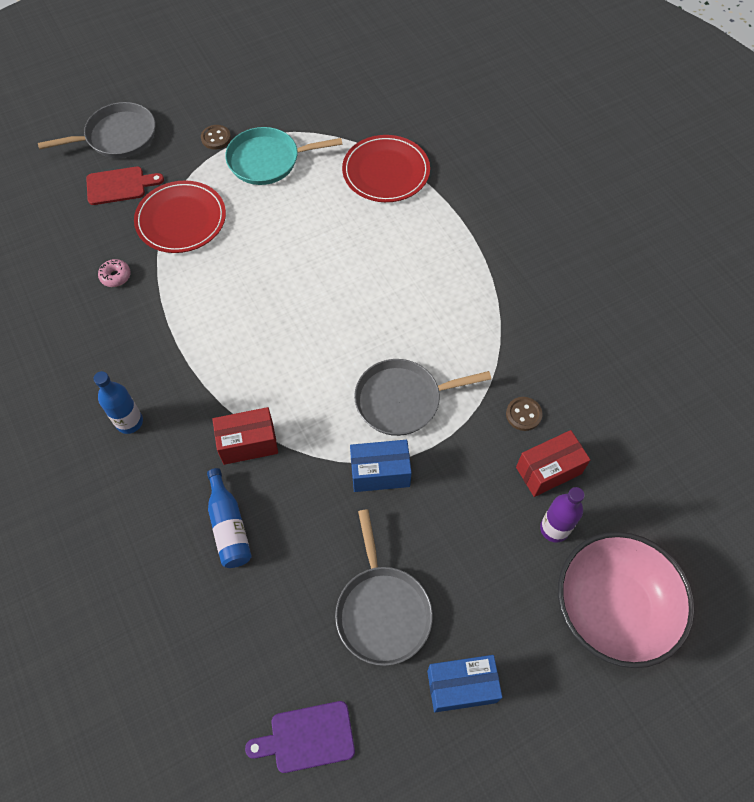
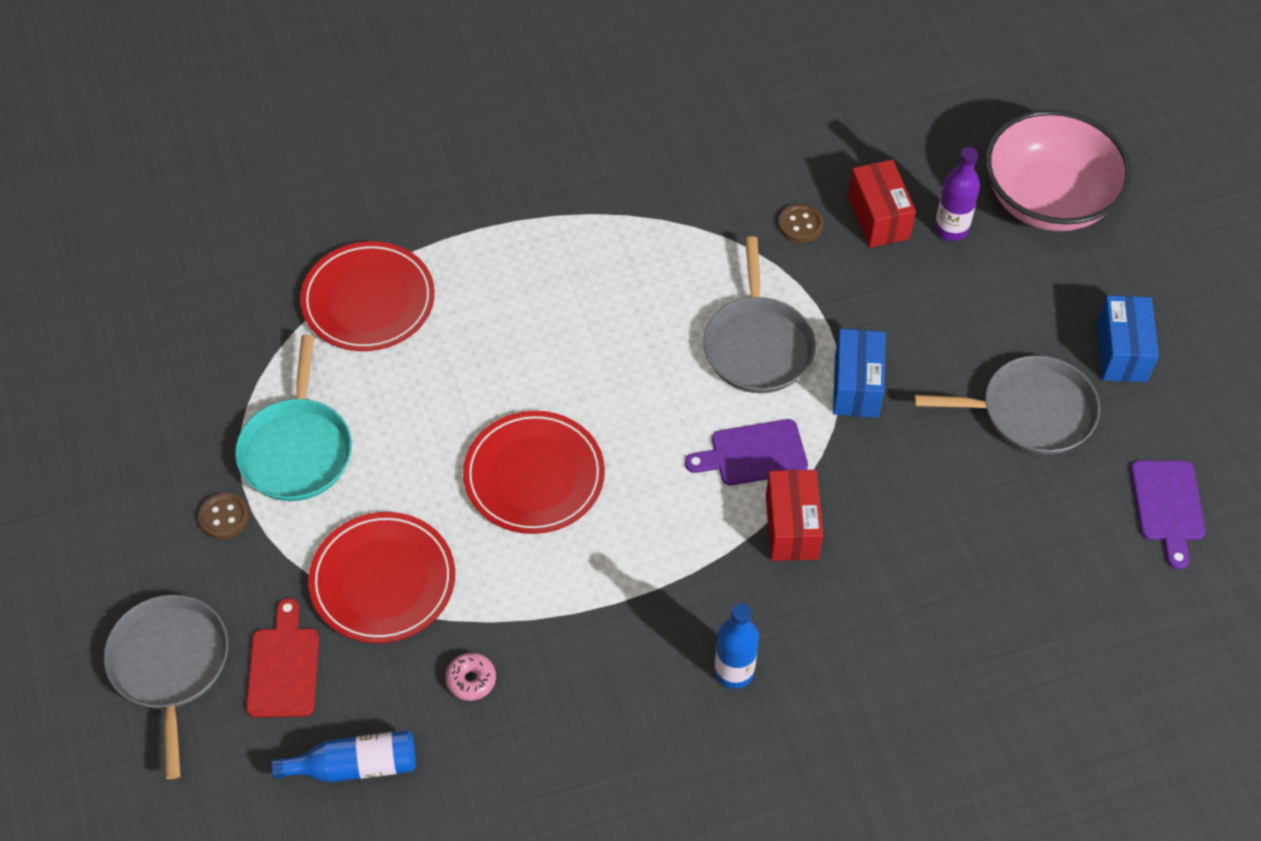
camera: 80 degrees left, 5 degrees down
blue bottle [207,468,252,568] -> blue bottle moved to [271,730,416,782]
none -> red plate [463,411,605,534]
none -> purple cutting board [685,419,808,485]

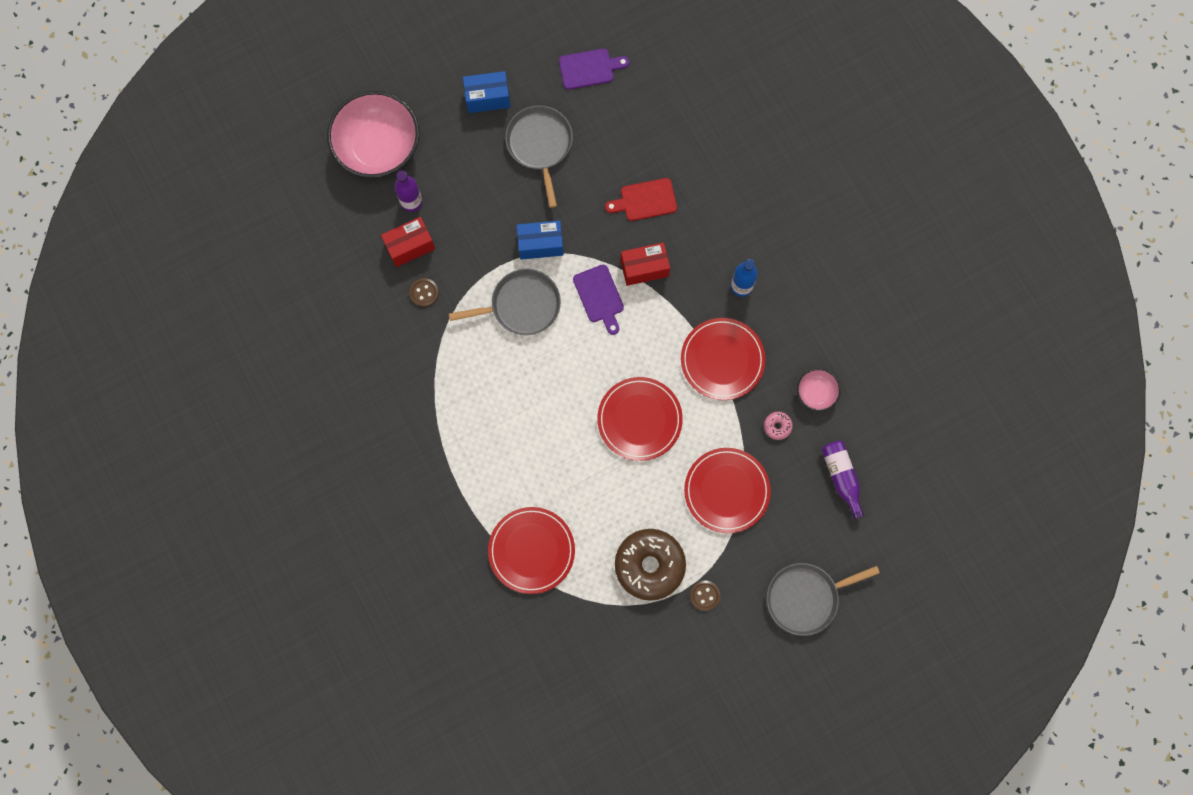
camera: 100 degrees left, 20 degrees up
turquoise pan [235,335,352,501] -> brown donut [615,529,686,601]
red cutting board [246,598,319,717] -> red cutting board moved to [605,178,677,221]
blue bottle [271,730,416,782] -> purple bottle [822,441,864,519]
none -> red plate [681,318,765,400]
none -> pink bowl [797,368,841,411]

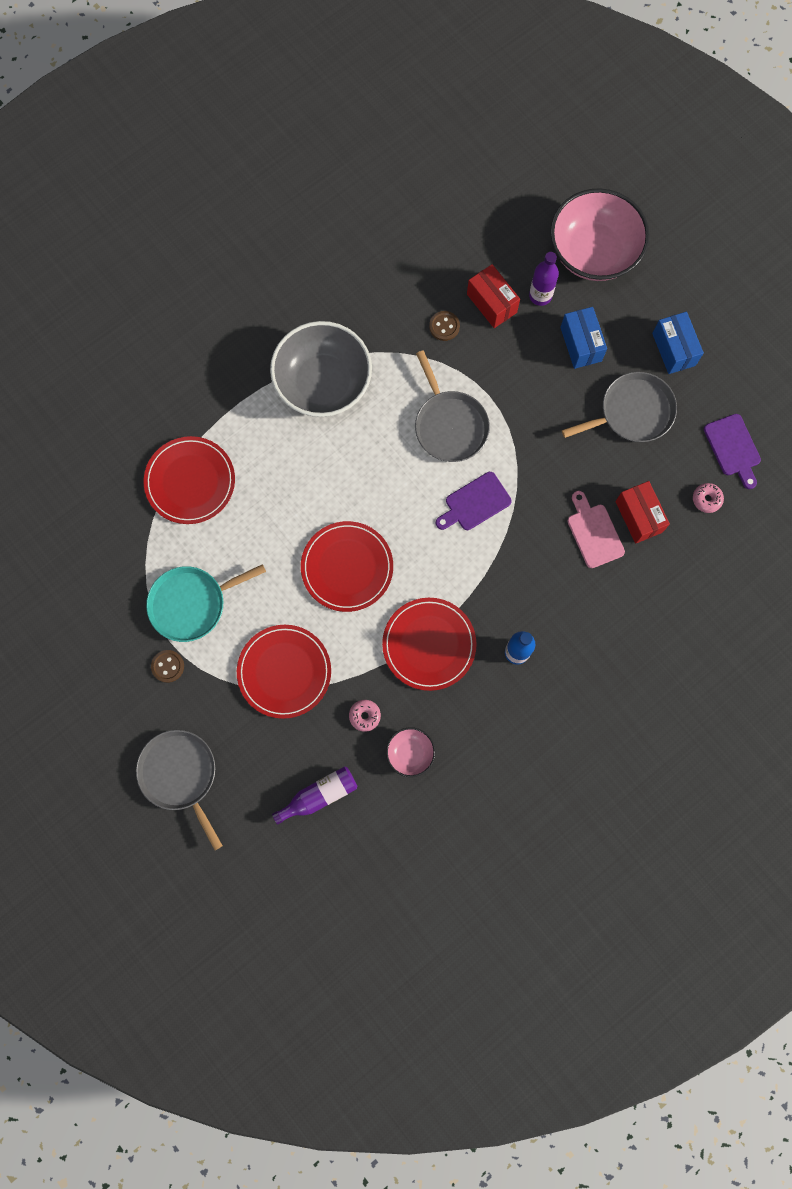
camera: 80 degrees right, 0 degrees up
blue box [516,220,564,260] -> blue box moved to [560,307,607,369]
red cutting board [605,178,677,221] -> pink cutting board [567,491,625,568]
brown donut [615,529,686,601] -> turquoise pan [146,564,266,642]
red box [621,242,670,286] -> red box moved to [615,481,670,544]
none -> grey bowl [270,321,372,417]
none -> pink donut [693,483,724,513]

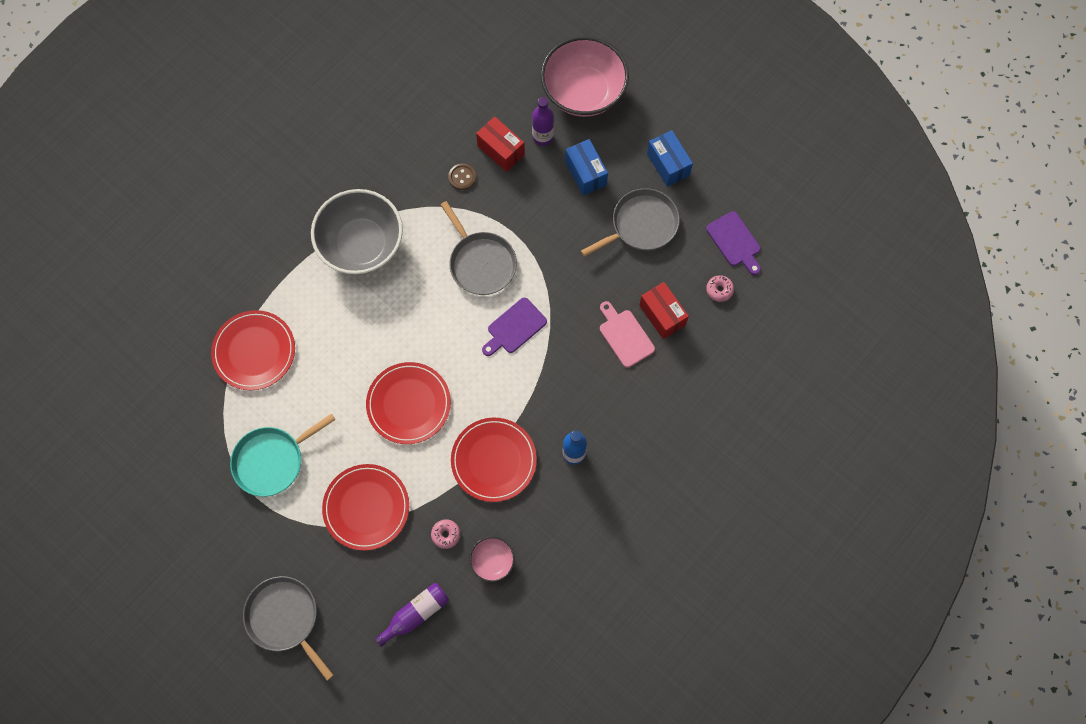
camera: 10 degrees left, 5 degrees down
brown button [151,650,184,683] -> none

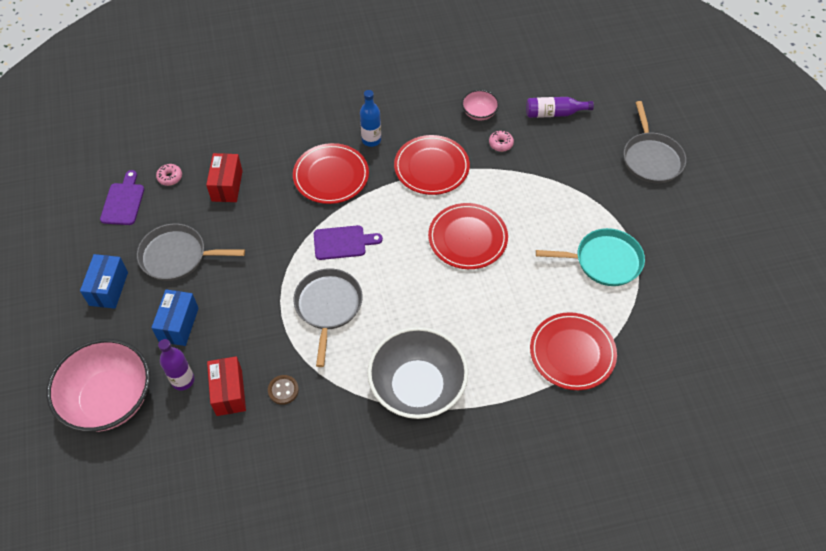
camera: 145 degrees left, 15 degrees down
red plate [322,464,409,551] -> red plate moved to [293,143,369,204]
pink cutting board [600,301,655,368] -> none

